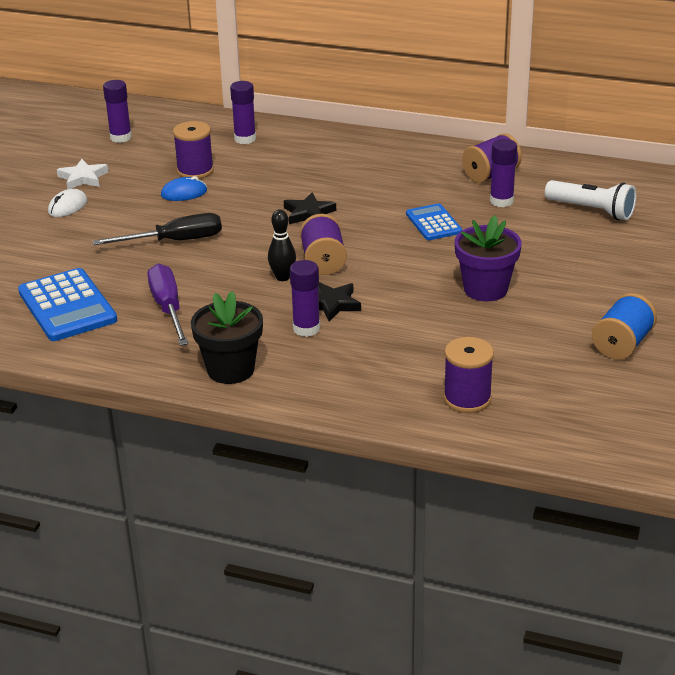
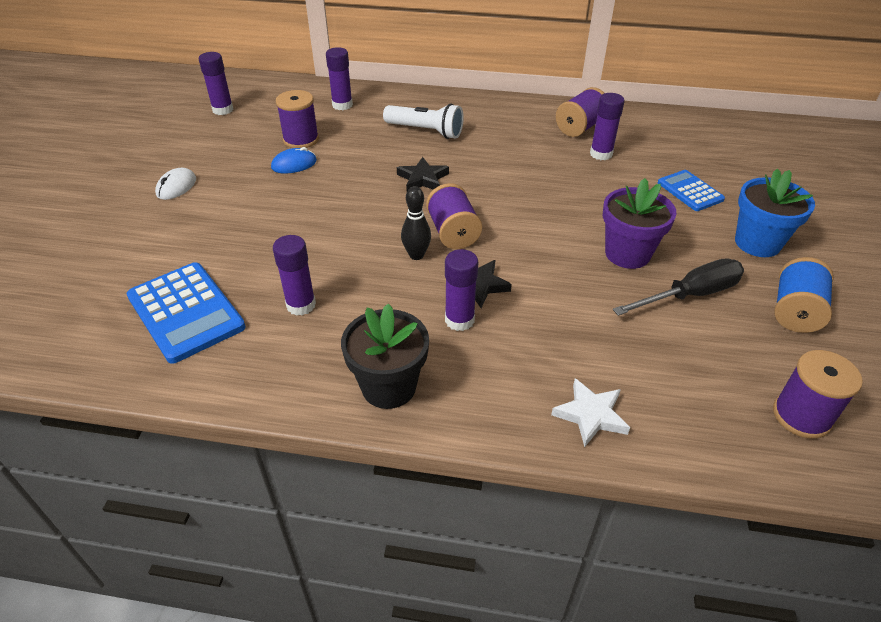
camera: 10 degrees left, 10 degrees up
white star [57,159,109,189] -> white star moved to [551,378,630,447]
black screwdriver [93,213,222,245] -> black screwdriver moved to [613,259,744,316]
purple screwdriver [147,264,189,346] -> purple glue stick [273,235,316,316]
blue calculator [406,203,462,240] -> blue calculator moved to [658,170,725,211]
purple spool [443,337,494,413] -> purple spool moved to [773,350,863,439]
white flashlight [545,180,636,220] -> white flashlight moved to [383,104,464,139]
none -> blue flower pot [735,169,815,257]

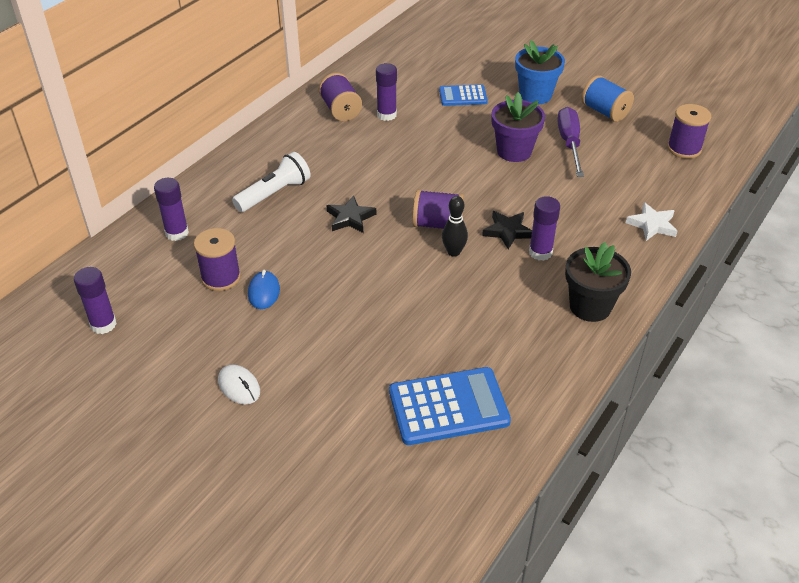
camera: 65 degrees left, 0 degrees up
purple glue stick [273,235,316,316] -> none
black screwdriver [613,259,744,316] -> purple screwdriver [557,107,584,177]

